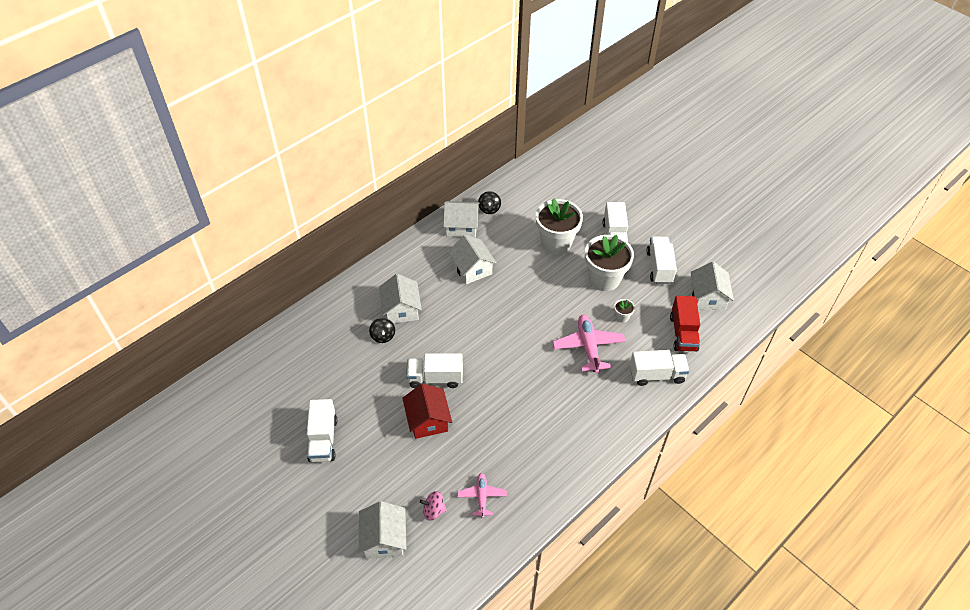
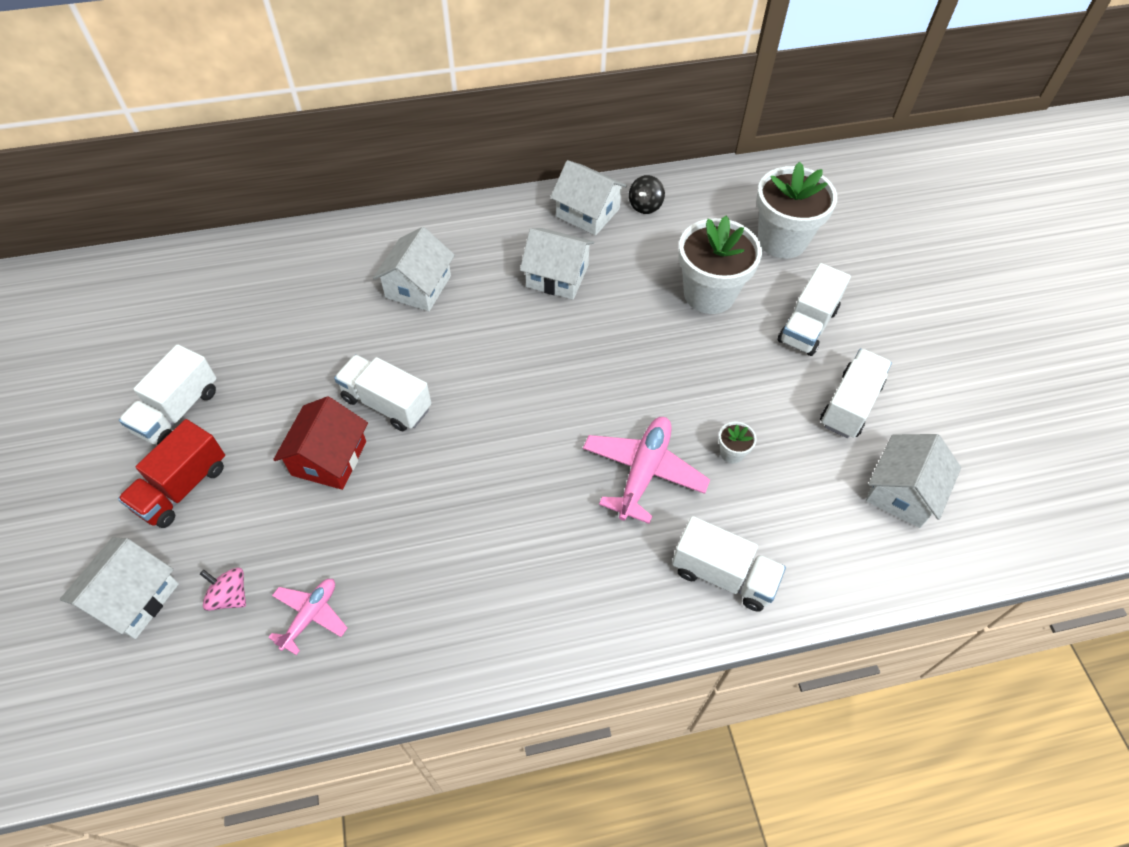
camera: 30 degrees right, 5 degrees up
black spinning top [369,318,395,343] -> none
white house [448,235,497,284] -> white house turned 75 degrees counterclockwise [520,228,594,300]
white flower pot [585,235,634,291] -> white flower pot moved to [756,162,837,259]
red truck [670,296,700,352] -> red truck moved to [118,419,225,528]

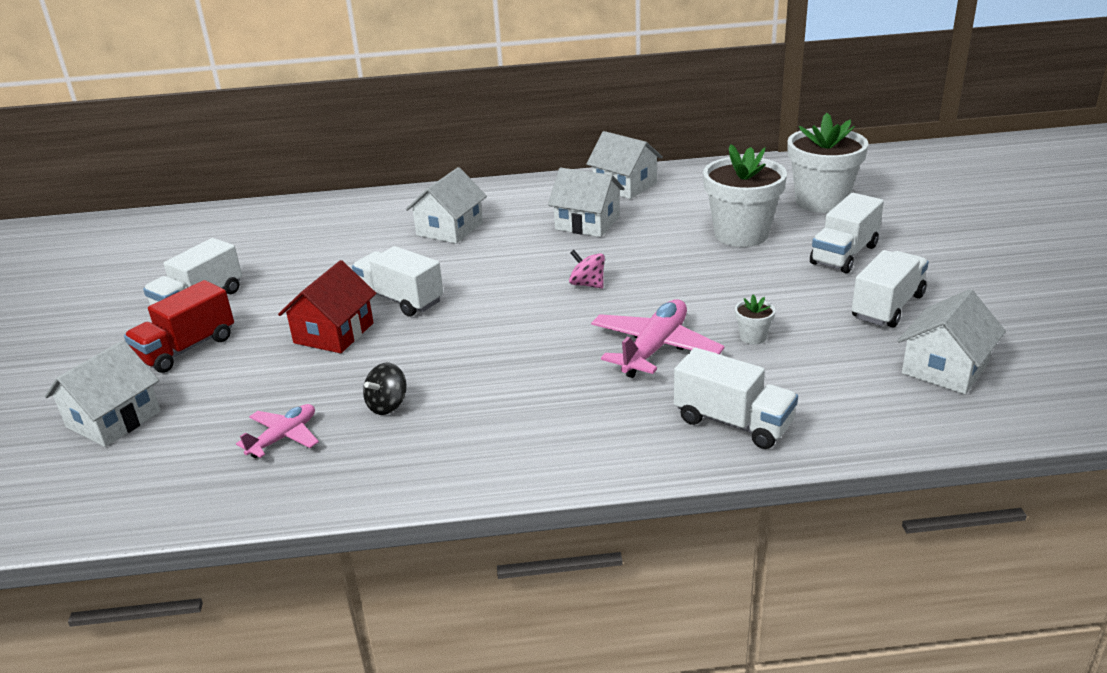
camera: 10 degrees right, 25 degrees down
pink spinning top [200,568,246,611] -> pink spinning top moved to [569,250,605,289]
black spinning top [629,175,665,214] -> black spinning top moved to [363,363,407,415]

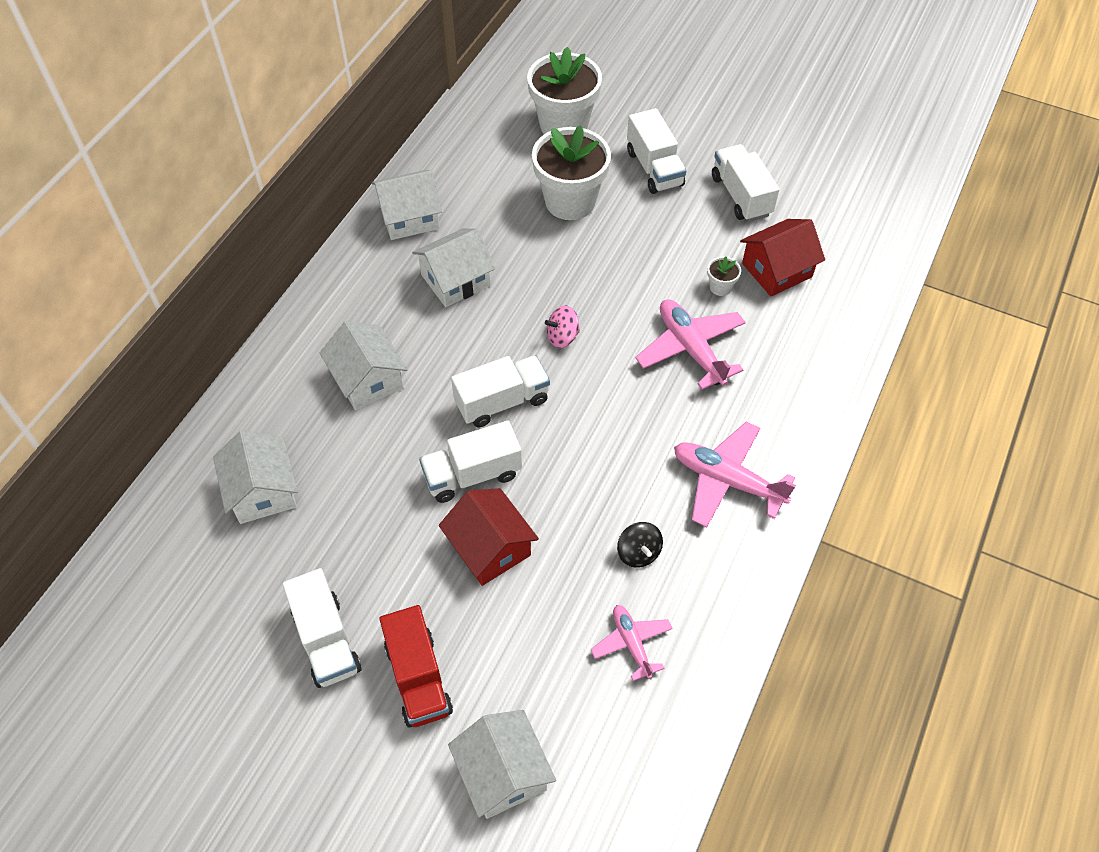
camera: 60 degrees left, 25 degrees up
white truck [674,348,798,449] -> white truck moved to [451,355,550,427]
white house [897,289,1006,394] -> white house moved to [213,430,298,524]
none -> pink plane [674,422,796,527]
none -> red house [740,219,825,296]

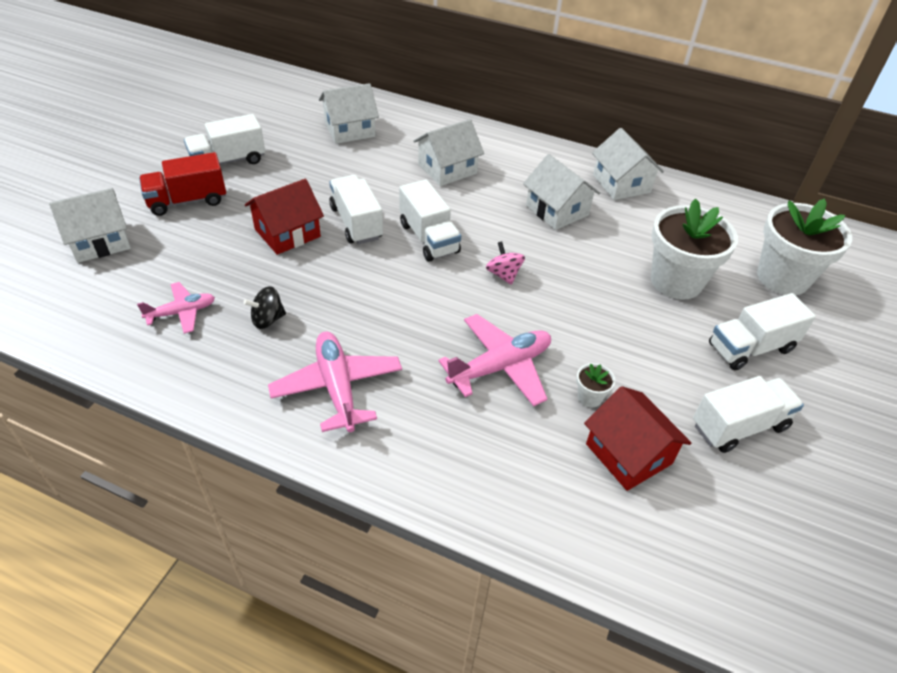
camera: 85 degrees right, 10 degrees down
pink plane [674,422,796,527] -> pink plane turned 45 degrees counterclockwise [268,332,402,432]

